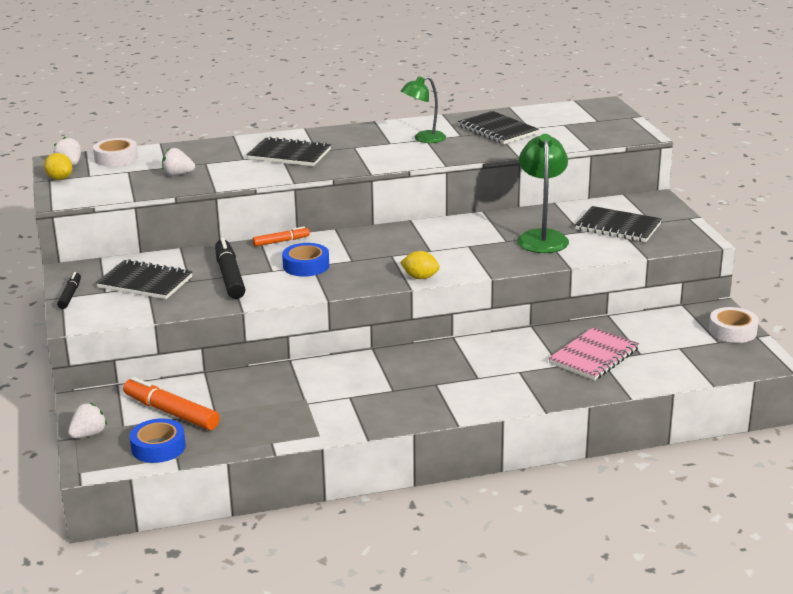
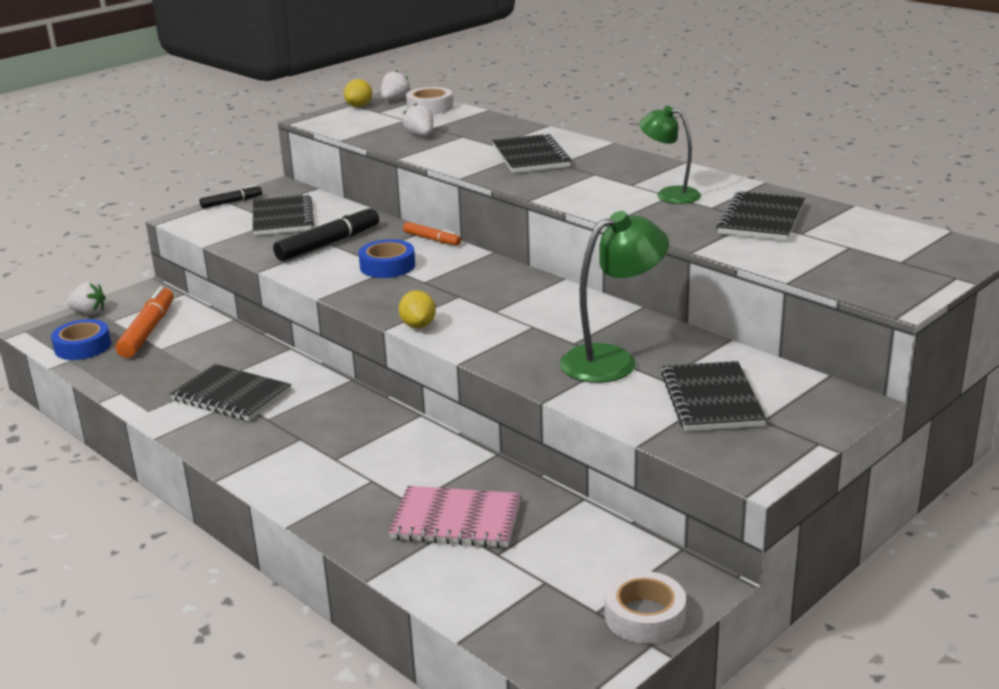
camera: 60 degrees right, 0 degrees up
none -> black notebook [170,364,291,421]

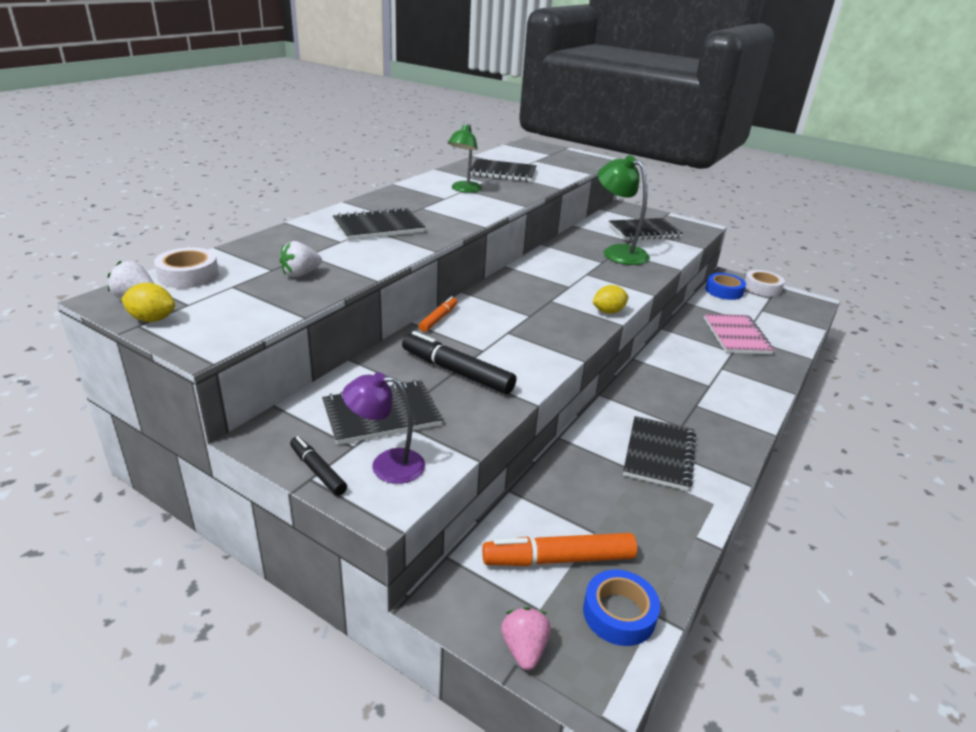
camera: 105 degrees left, 5 degrees up
white strawberry [66,282,106,315] -> pink strawberry [501,607,551,670]
blue tape [358,239,415,278] -> blue tape moved to [705,273,746,300]
none -> purple lamp [342,372,425,484]

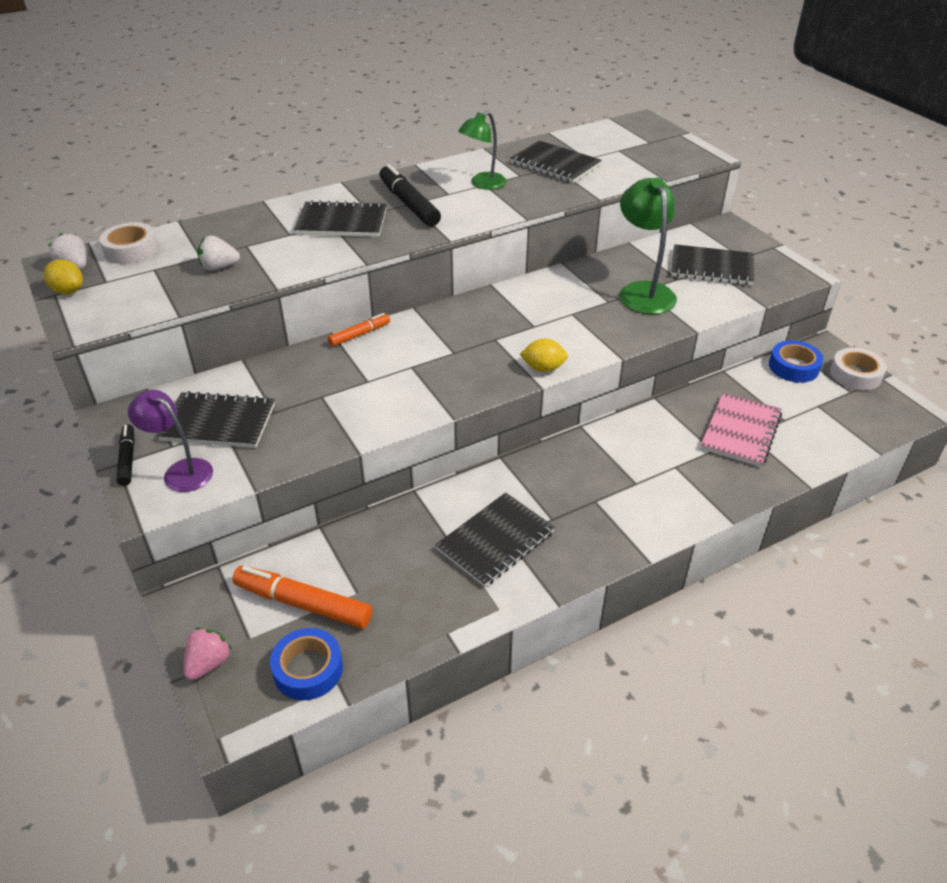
camera: 30 degrees right, 10 degrees up
black marker [402,331,516,394] -> black marker moved to [379,164,441,227]

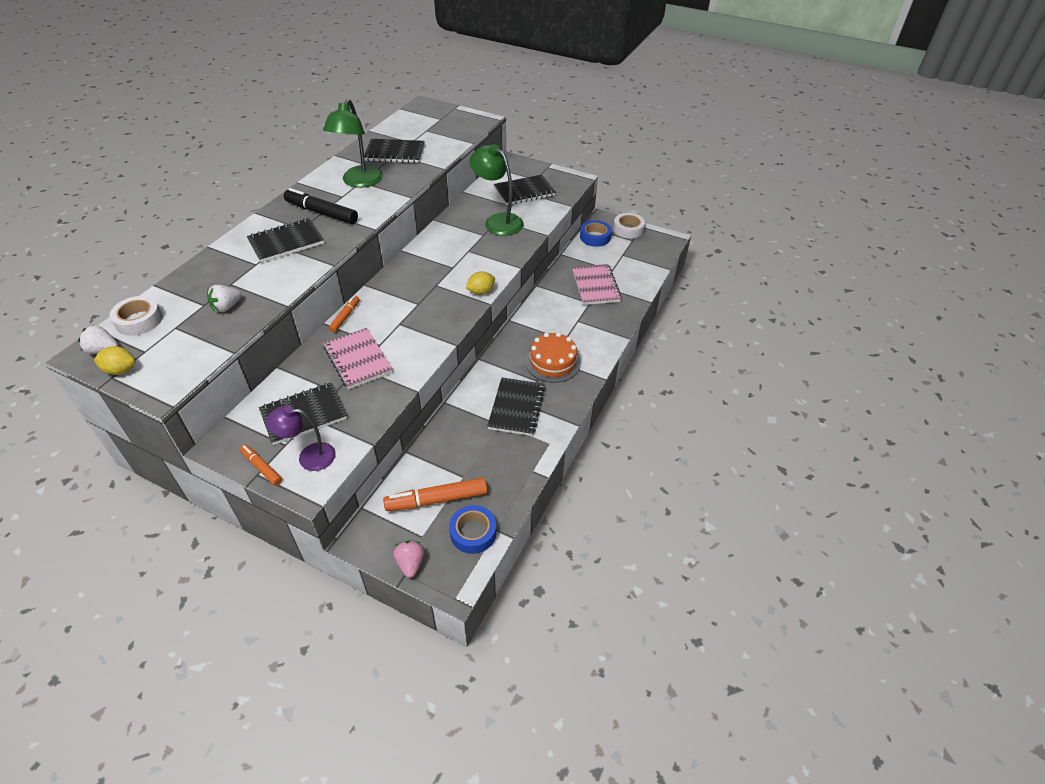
camera: 35 degrees left, 5 degrees up
black marker [116,424,135,486] -> orange marker [240,444,282,486]
green lamp [458,111,507,190] -> green lamp [323,99,383,188], size x1.51
none -> pink notebook [323,328,393,389]
none -> orange cake [525,332,581,383]

